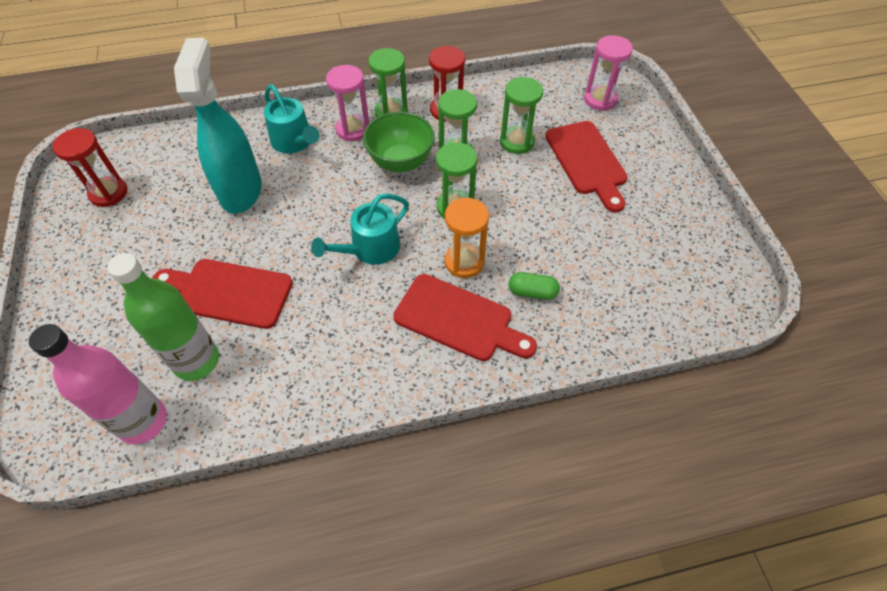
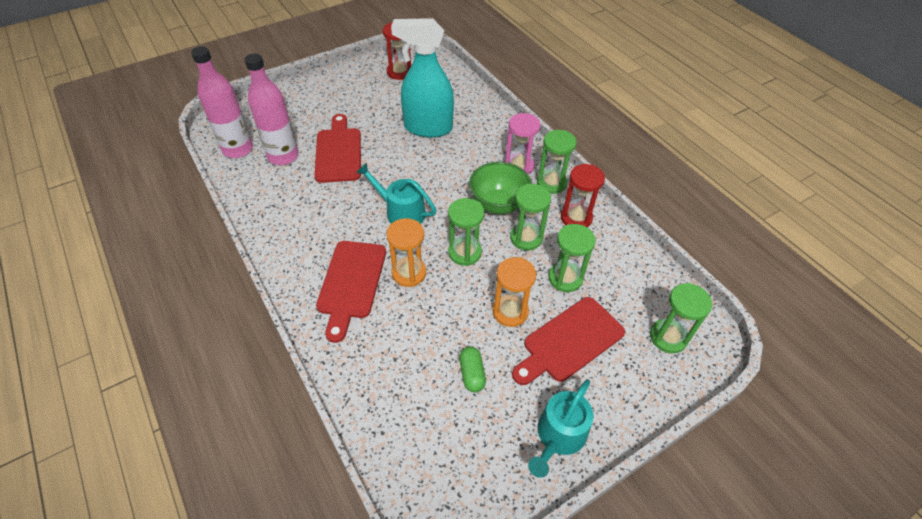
camera: 70 degrees right, 5 degrees down
green bottle [107,253,219,381] -> pink bottle [244,53,299,165]
turquoise spray bottle [174,38,262,214] -> turquoise spray bottle turned 150 degrees counterclockwise [391,18,454,138]
turquoise watering can [264,85,319,154] -> turquoise watering can moved to [528,379,593,478]
green capsule [509,272,560,300] -> green capsule moved to [459,346,486,392]
pink hourglass [584,35,633,111] -> green hourglass [650,283,712,353]
none -> orange hourglass [492,257,536,327]

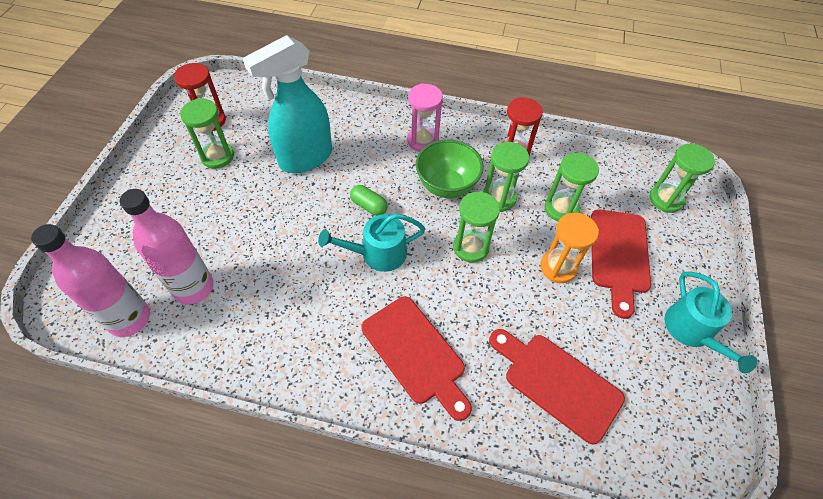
camera: 45 degrees left, 5 degrees up
red cutting board [314,114,361,183] -> red cutting board moved to [489,329,625,444]
orange hourglass [386,218,426,287] -> none
green capsule [459,346,486,392] -> green capsule moved to [350,185,388,216]
green hourglass [537,130,577,194] -> green hourglass moved to [180,99,234,169]

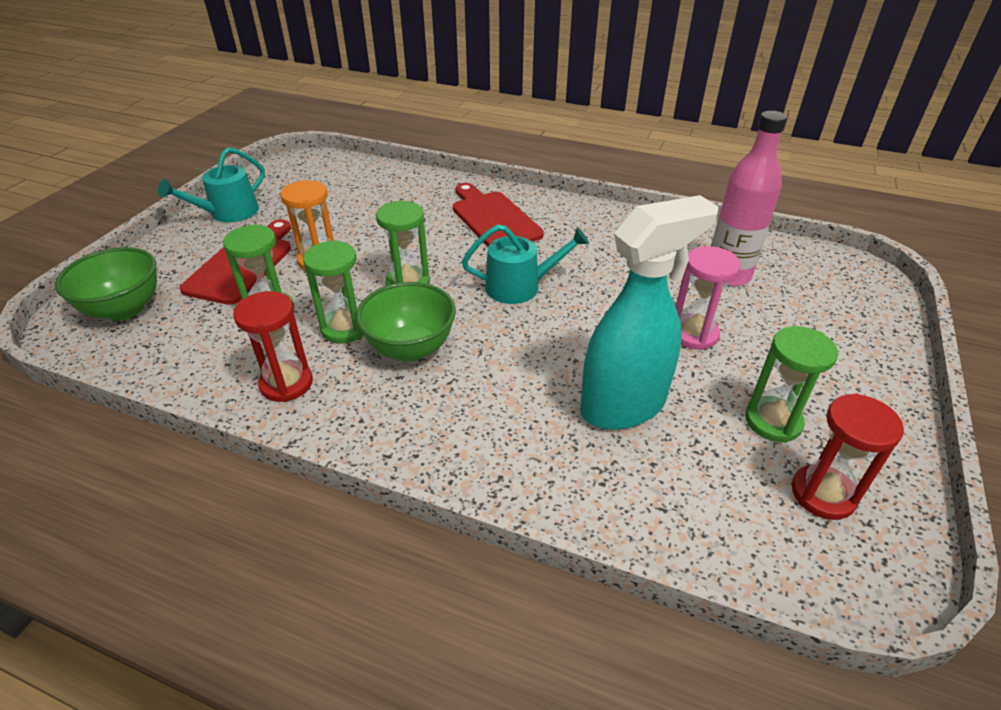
camera: 170 degrees left, 15 degrees down
pink bottle [31,224,150,337] -> none
green capsule [350,185,388,216] -> none
pink hourglass [407,83,443,152] -> pink hourglass moved to [676,246,741,350]
red cutting board [489,329,625,444] -> none
green hourglass [650,144,715,213] -> green bowl [55,247,157,321]
turquoise watering can [664,271,757,374] -> turquoise watering can turned 135 degrees counterclockwise [158,147,265,222]

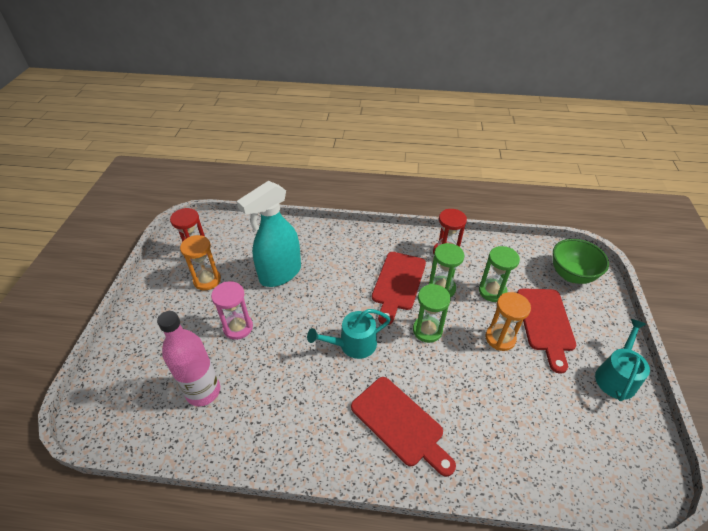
camera: 165 degrees right, 5 degrees up
green bowl [356,282,456,362] -> red cutting board [372,252,426,325]
green hourglass [745,326,838,443] -> orange hourglass [180,235,221,290]

